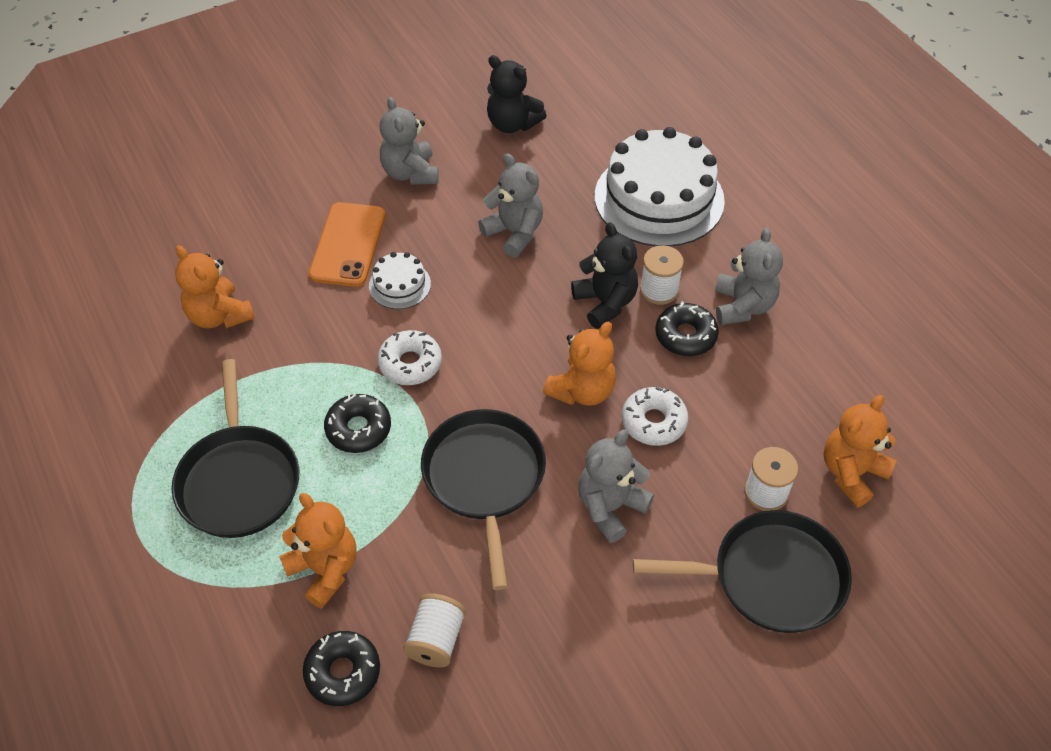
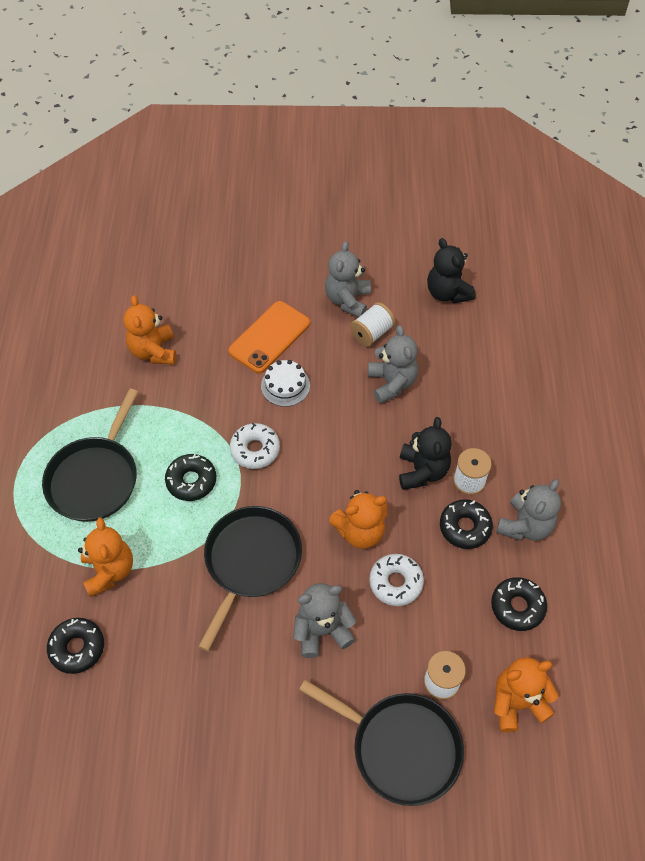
camera: 30 degrees right, 5 degrees up
white spool [403,593,466,667] -> white spool moved to [350,302,395,347]
white cake [595,127,725,247] -> none
none -> black donut [491,577,547,631]

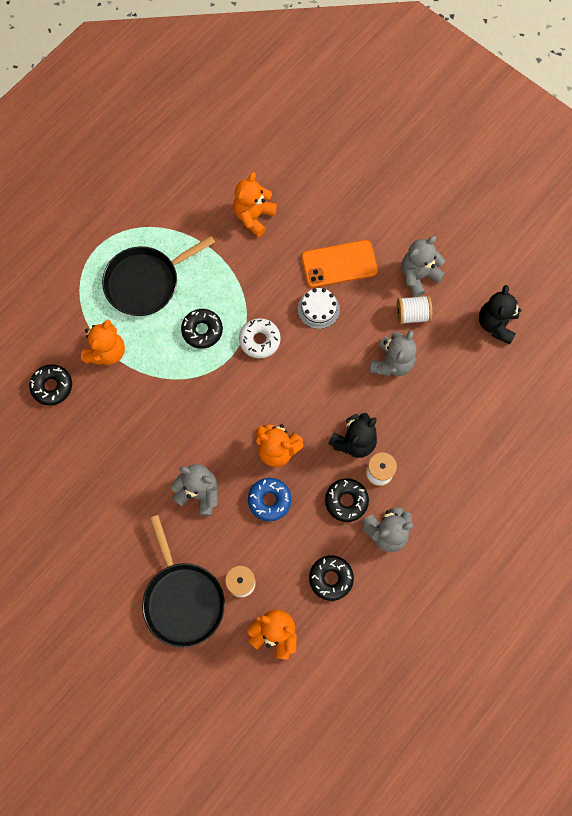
camera: 40 degrees right, 15 degrees up
black pan [198,506,302,651] -> none
white donut [369,554,424,606] -> blue donut [248,478,291,521]

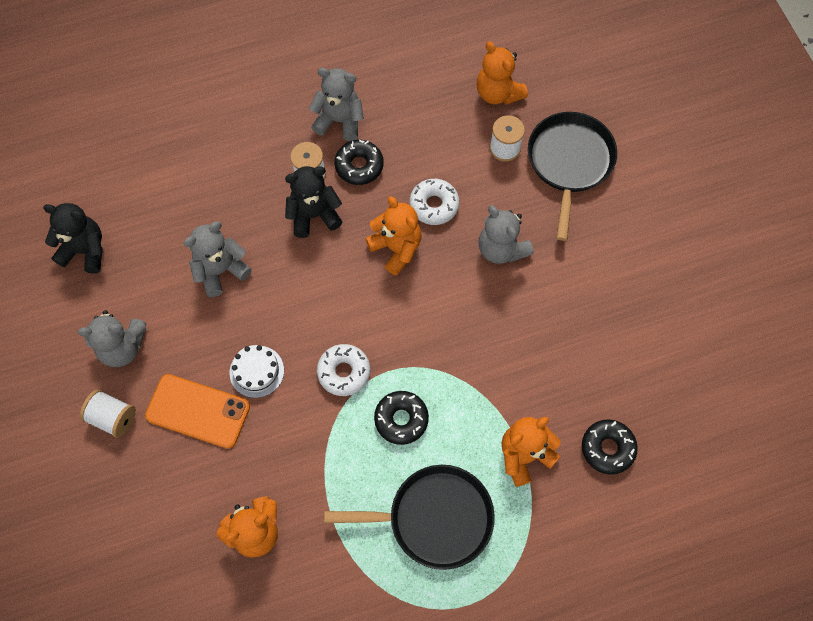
camera: 150 degrees left, 5 degrees down
blue donut [248,478,291,521] -> white donut [410,179,459,225]
black donut [309,555,354,601] -> none
white spool [397,295,432,324] -> white spool moved to [80,389,136,438]
black teddy bear [479,285,521,345] -> black teddy bear turned 120 degrees counterclockwise [43,203,103,274]

